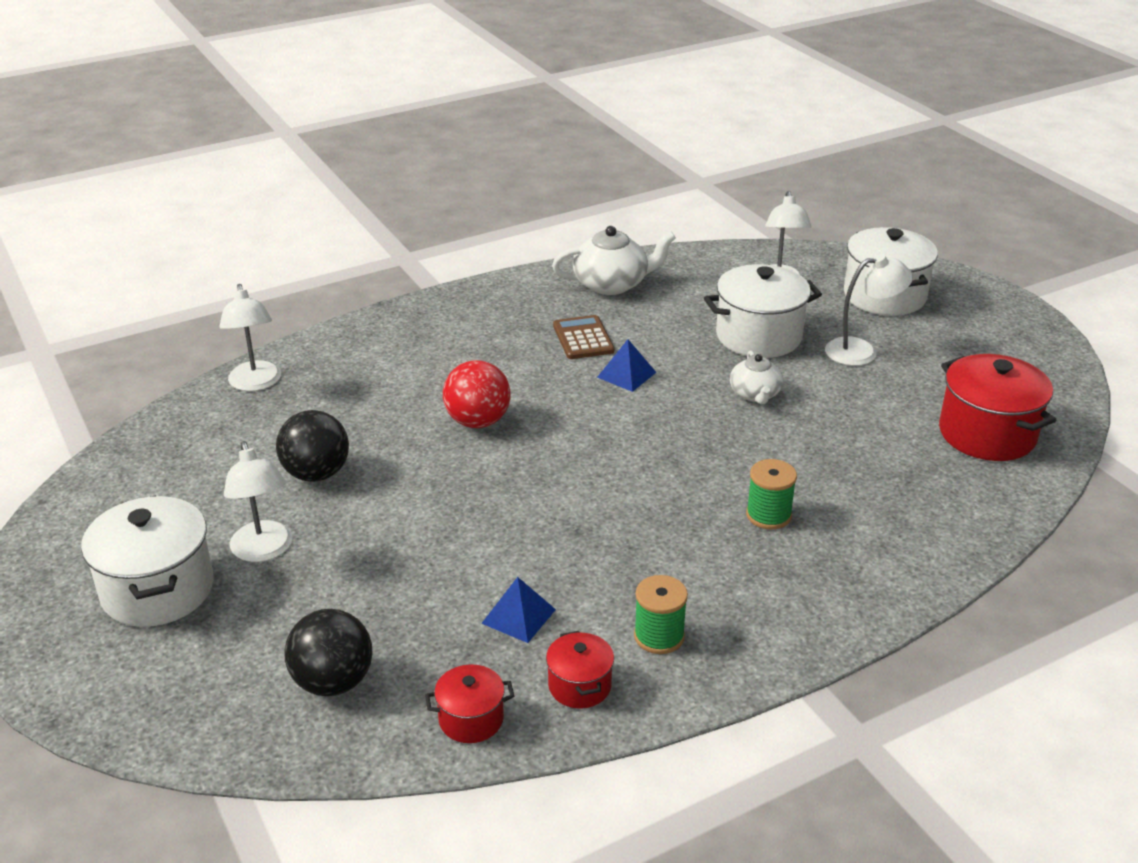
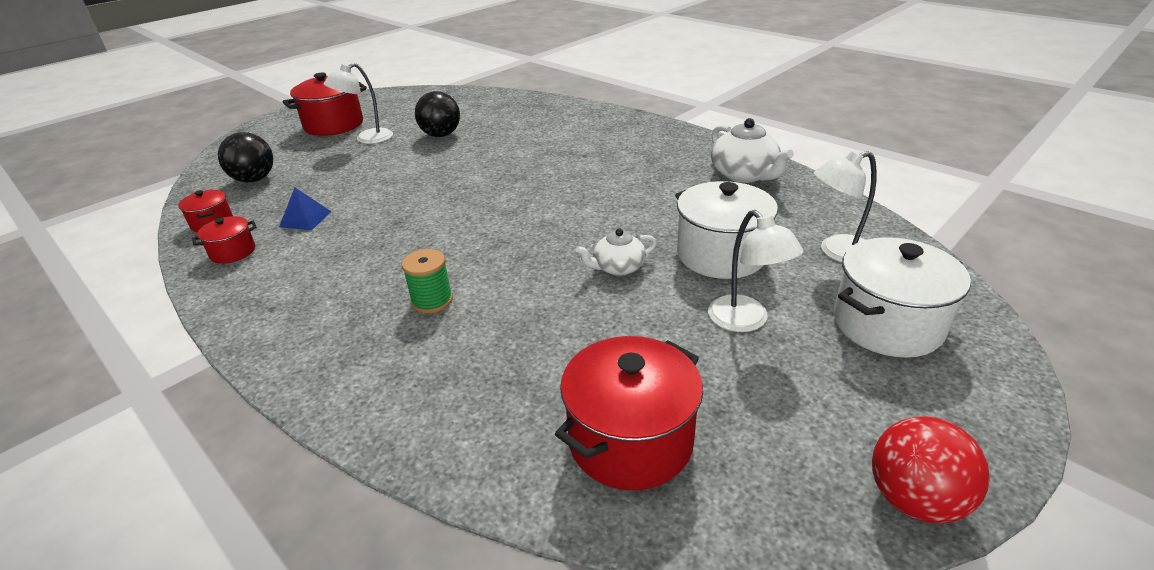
camera: 75 degrees right, 0 degrees up
white pot [81,495,214,627] -> red pot [283,73,367,136]
white lamp [219,284,281,391] -> none
red ball [443,360,510,428] -> red ball moved to [872,416,990,524]
brown calculator [553,315,614,359] -> none
blue pyramid [597,339,657,392] -> none
green spool [634,575,688,654] -> none

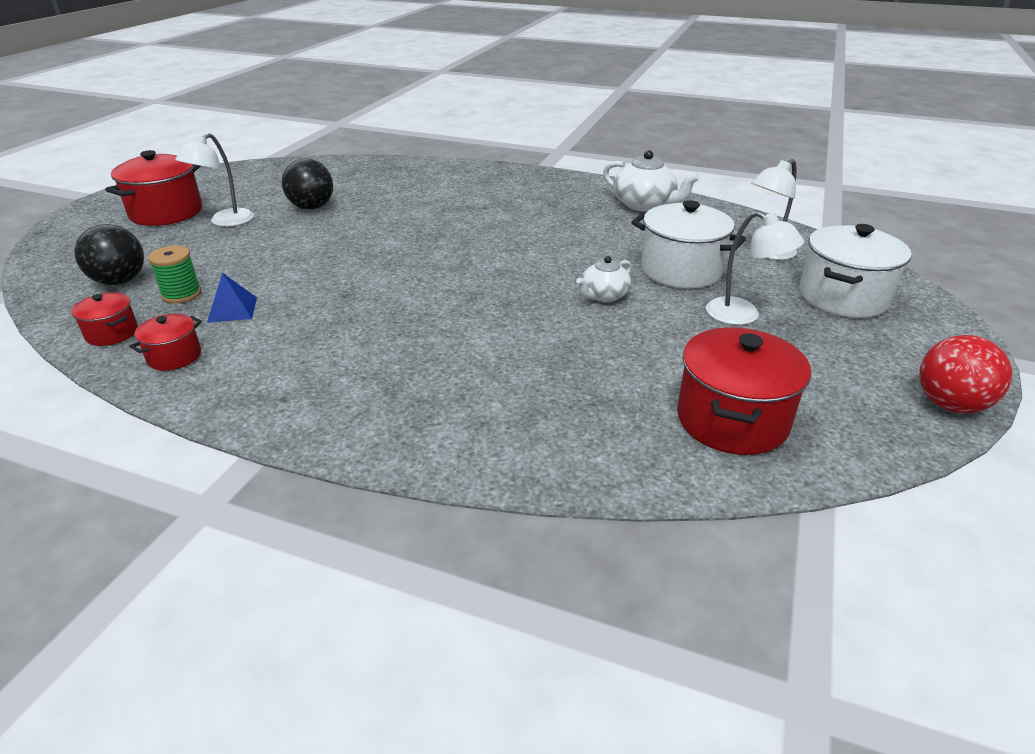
camera: 25 degrees left, 0 degrees up
green spool [402,249,453,313] -> green spool moved to [148,245,201,303]

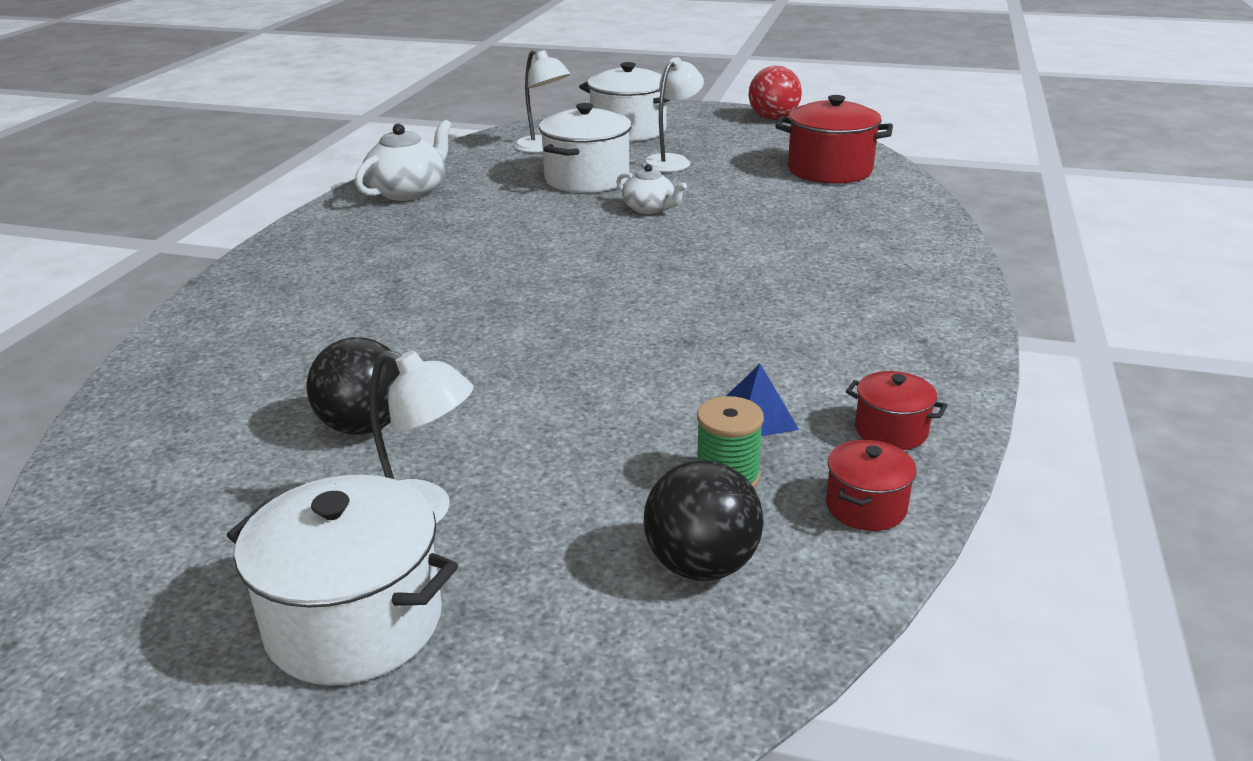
camera: 95 degrees left, 5 degrees down
red pot [105,150,202,226] -> white pot [227,475,458,685]

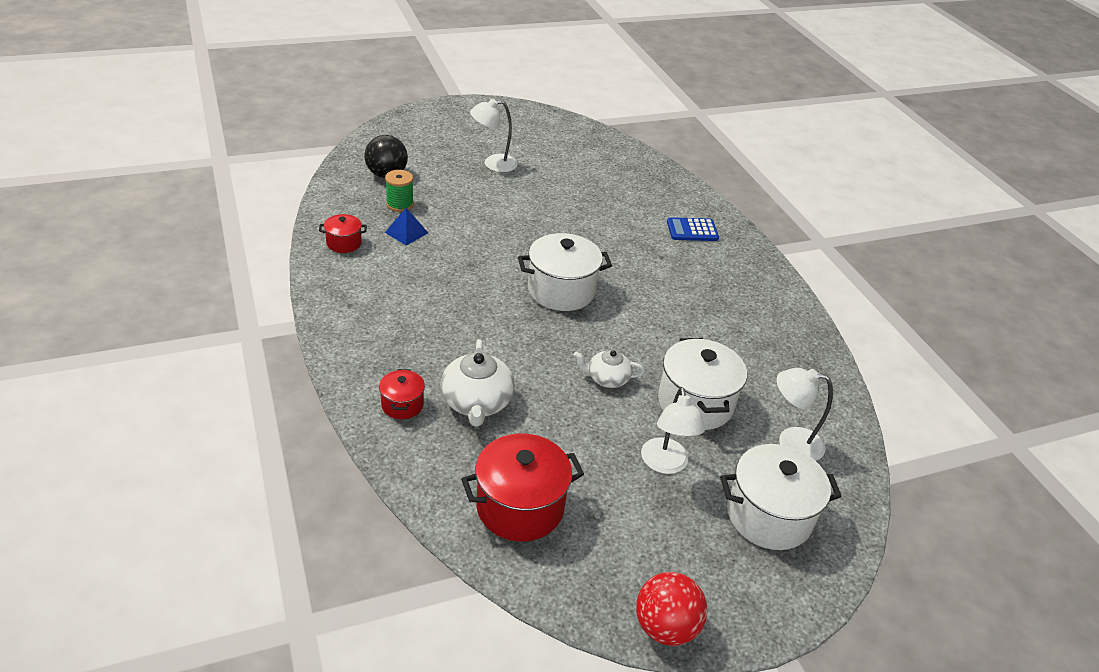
camera: 140 degrees right, 10 degrees up
white pot [227,475,458,685] -> white pot moved to [518,233,612,311]
black ball [307,337,400,435] -> none
white teapot [355,120,451,201] -> white teapot moved to [440,339,515,426]
red pot [826,440,917,531] -> red pot moved to [379,369,425,419]
none -> blue calculator [667,217,719,241]

